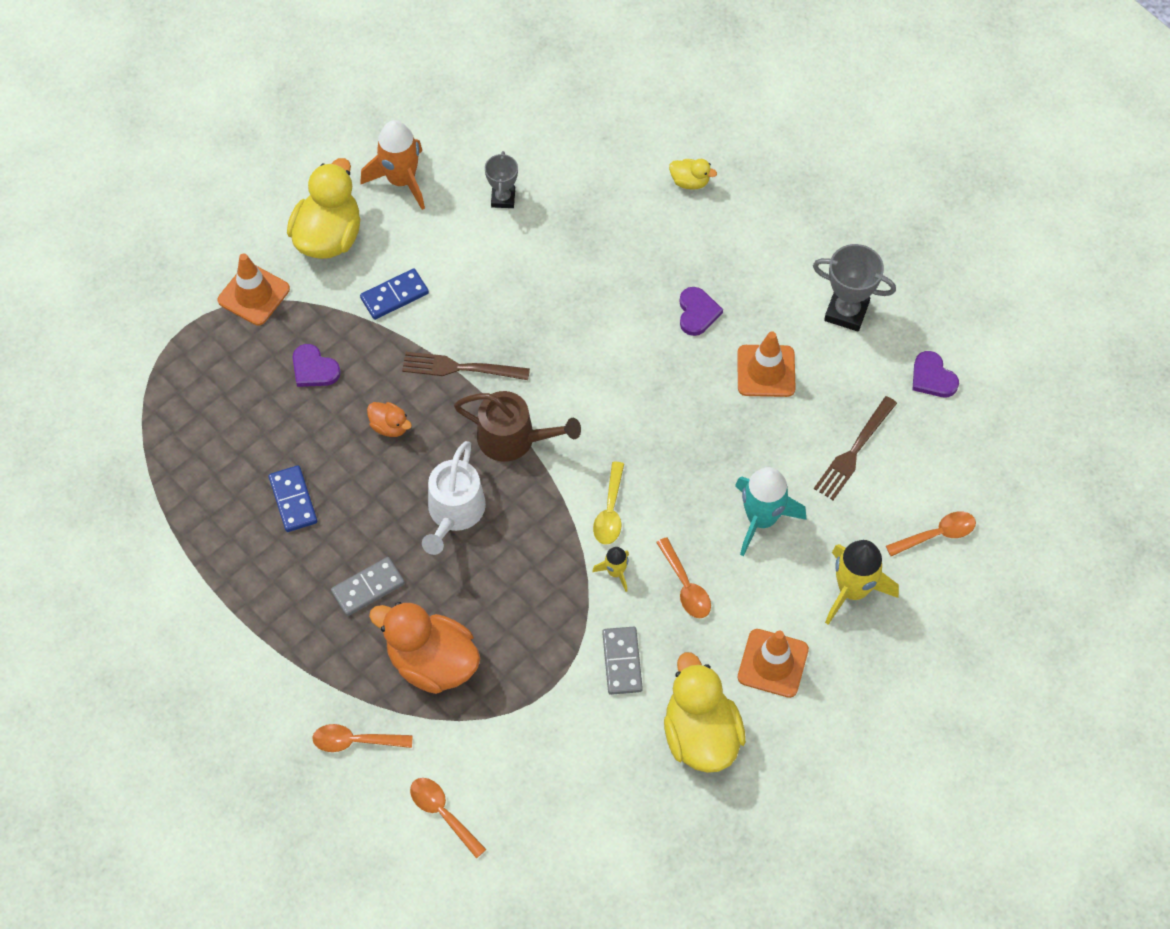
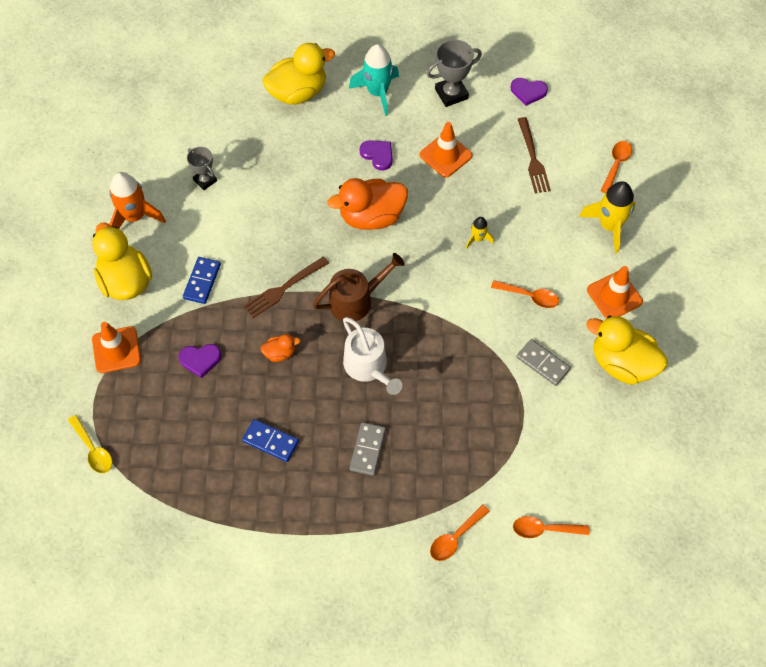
camera: 45 degrees left, 0 degrees up
orange duck [369,602,480,694] -> orange duck moved to [327,178,408,230]
yellow rocket [592,547,629,592] -> yellow rocket moved to [466,217,494,249]
yellow spoon [593,462,624,545] -> yellow spoon moved to [68,415,112,473]
yellow duck [669,159,717,189] -> yellow duck [262,43,335,105], size x2.14
turquoise rocket [735,467,807,556] -> turquoise rocket moved to [349,44,399,116]

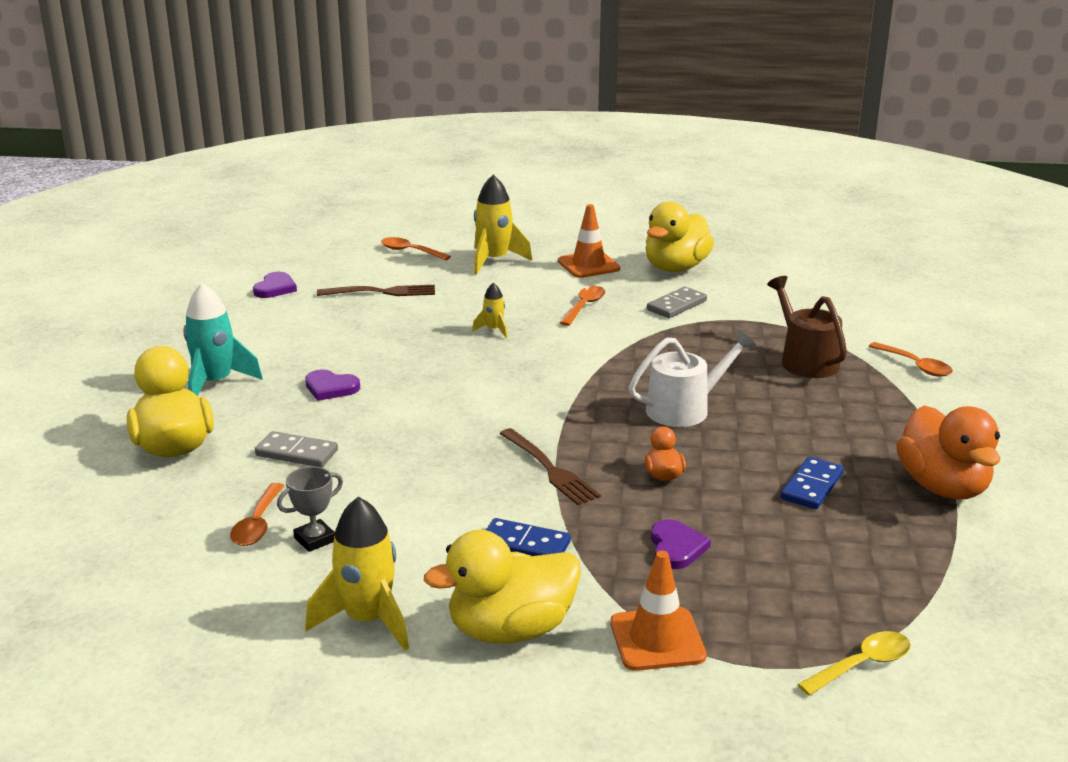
camera: 85 degrees left, 35 degrees down
orange rocket [109,172,166,229] -> yellow rocket [305,497,409,651]
brown watering can [313,253,405,321] -> brown watering can moved to [767,276,847,378]
orange duck [327,178,408,230] -> orange duck moved to [896,406,1000,499]
grey domino [350,422,386,476] -> grey domino moved to [255,431,338,467]
purple heart [359,140,392,171] -> purple heart turned 120 degrees counterclockwise [305,369,360,401]
orange traffic cone [420,122,472,178] -> none
grey trophy [426,39,482,107] -> none
orange spoon [513,516,590,538] -> orange spoon moved to [230,483,284,546]

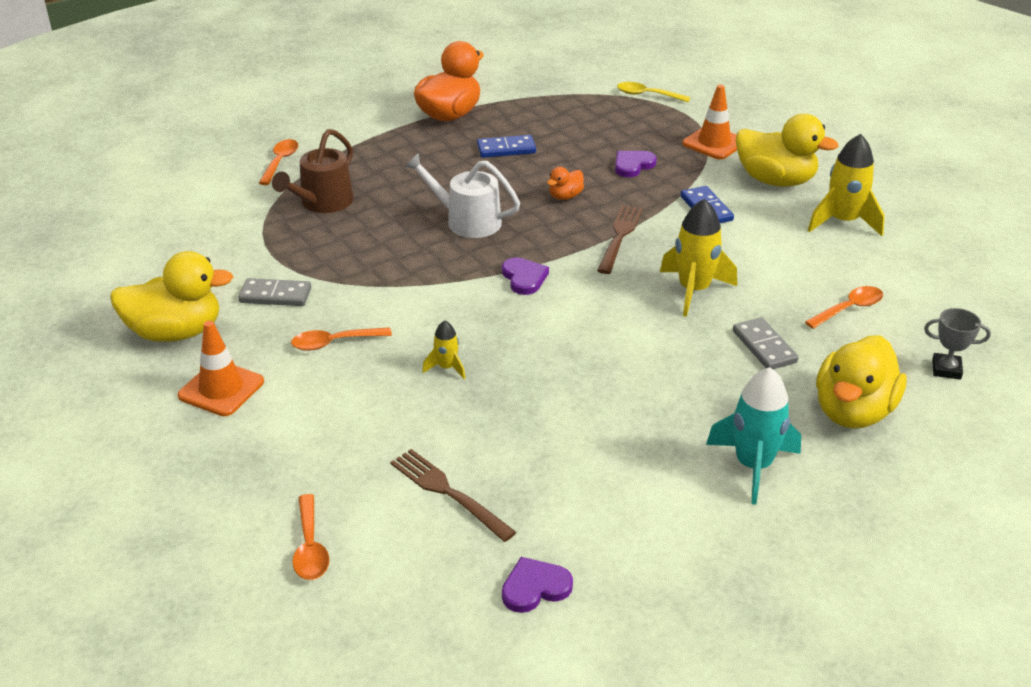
camera: 130 degrees left, 10 degrees up
grey trophy [277,466,343,552] -> grey trophy moved to [924,308,991,380]
purple heart [305,369,360,401] -> purple heart moved to [502,257,549,295]
yellow rocket [474,175,532,275] -> yellow rocket moved to [660,199,737,317]

